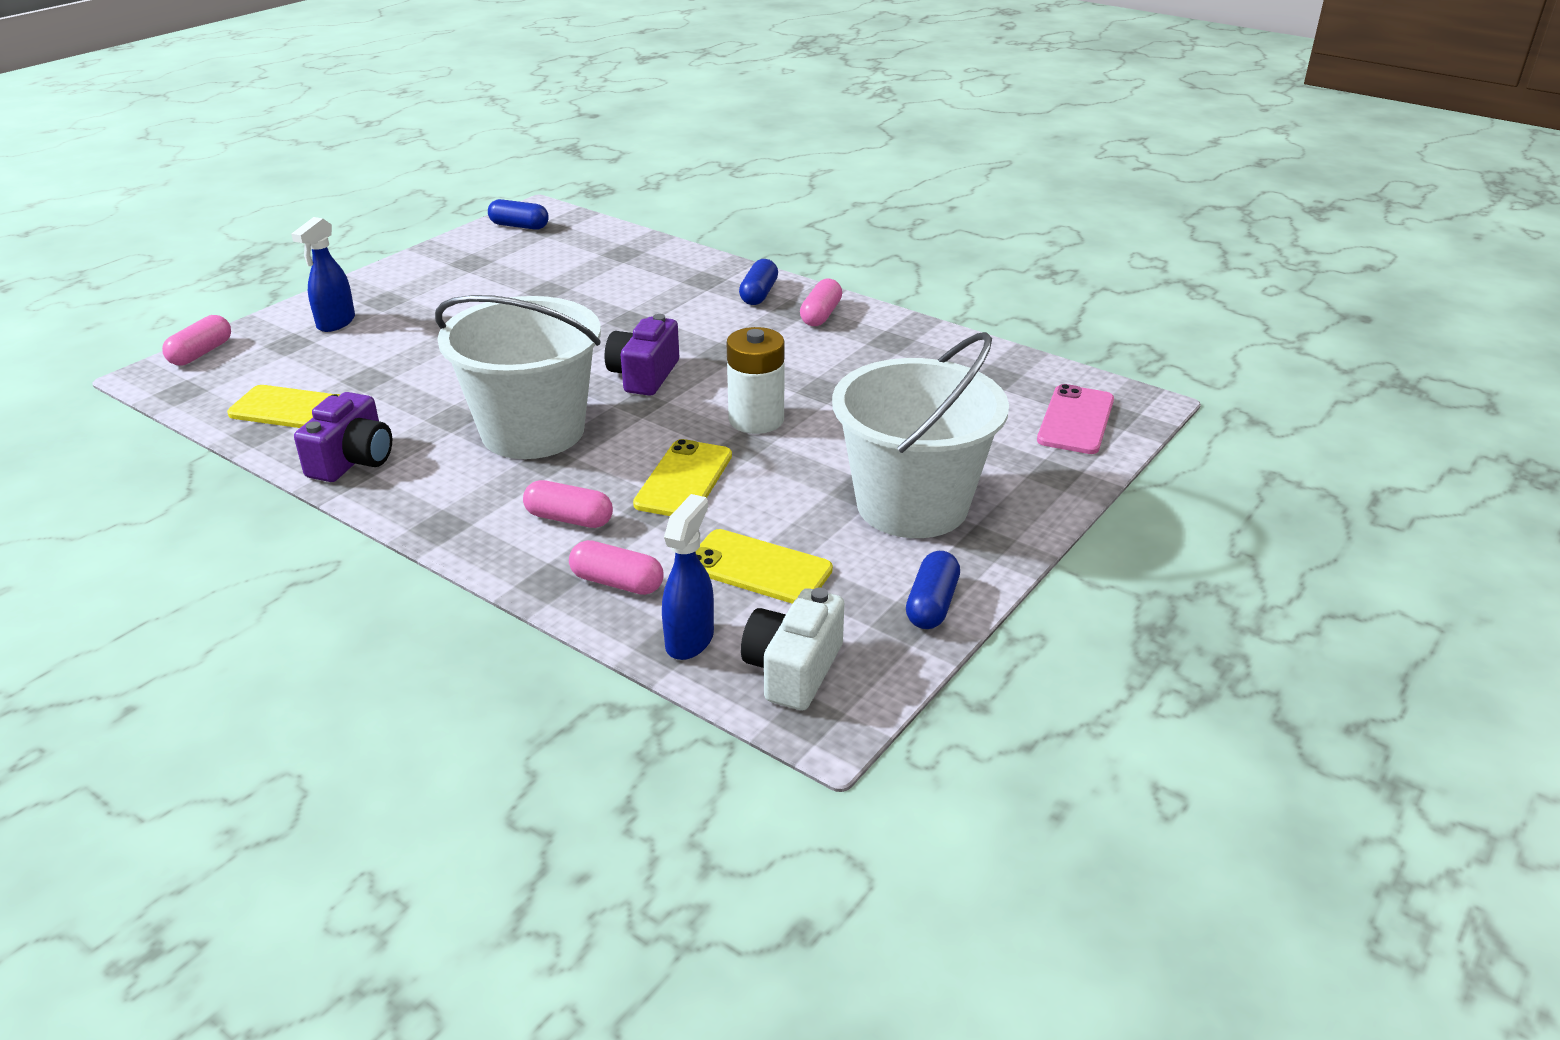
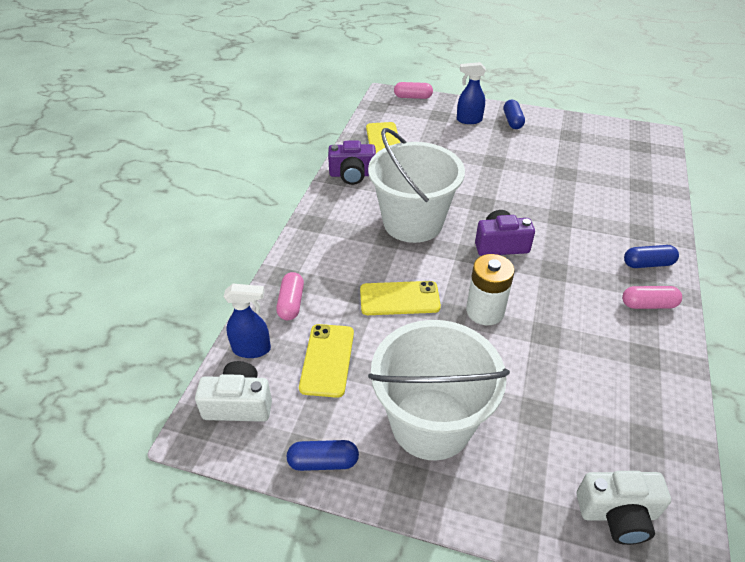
camera: 70 degrees right, 10 degrees up
blue capsule [488,199,549,230] -> blue capsule moved to [503,99,525,129]
pink capsule [523,480,613,528] -> none
pink phone [1037,384,1114,454] -> white camera [577,471,671,545]

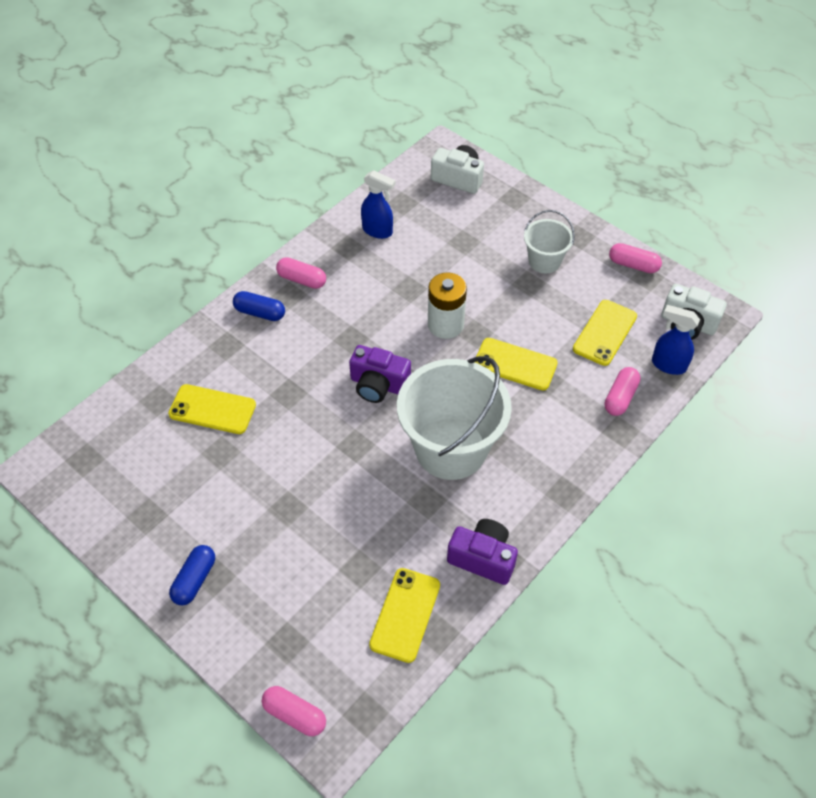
camera: 155 degrees left, 10 degrees up
blue capsule [287,440,359,471] -> pink capsule [609,243,662,273]
white bucket [368,320,510,460] -> white bucket [524,210,575,273], size x0.51
blue spray bottle [457,62,486,124] -> blue spray bottle moved to [361,170,396,239]
none -> yellow phone [168,384,256,434]

